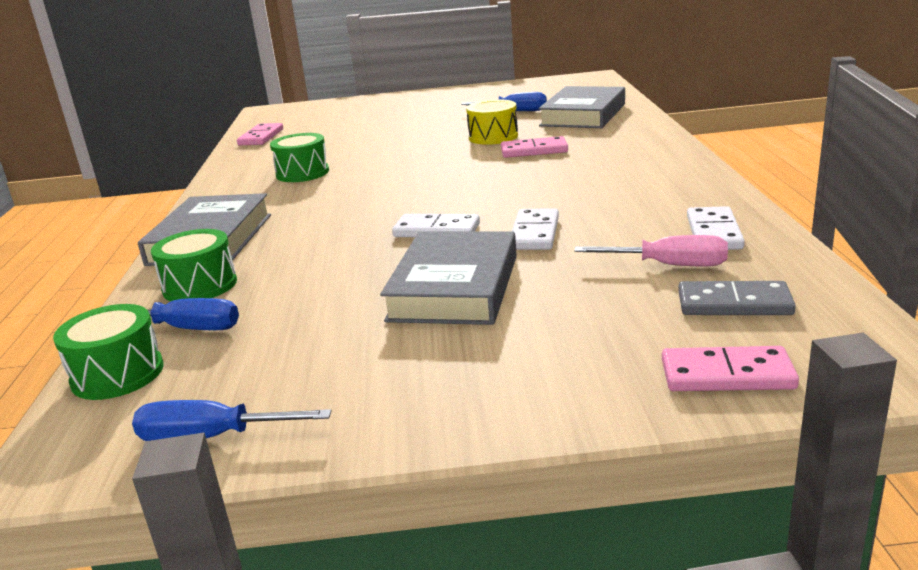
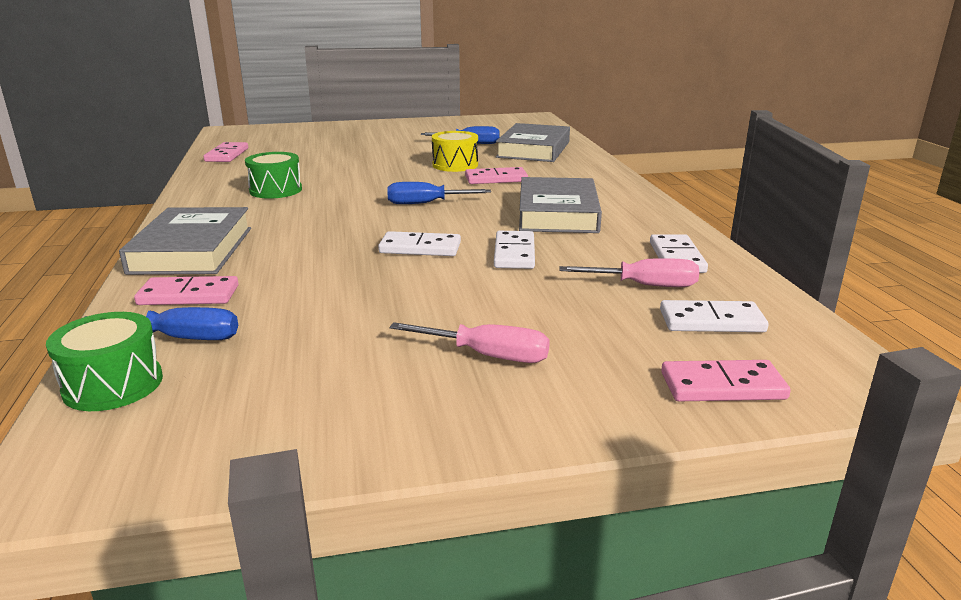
camera: 10 degrees left, 0 degrees up
blue screwdriver [132,400,332,441] -> blue screwdriver moved to [387,182,491,204]
green drum [151,229,237,301] -> pink domino [134,276,239,305]
grey book [380,231,517,325] -> grey book moved to [519,177,602,233]
grey domino [678,281,796,315] -> white domino [660,300,769,332]
none -> pink screwdriver [390,322,550,363]

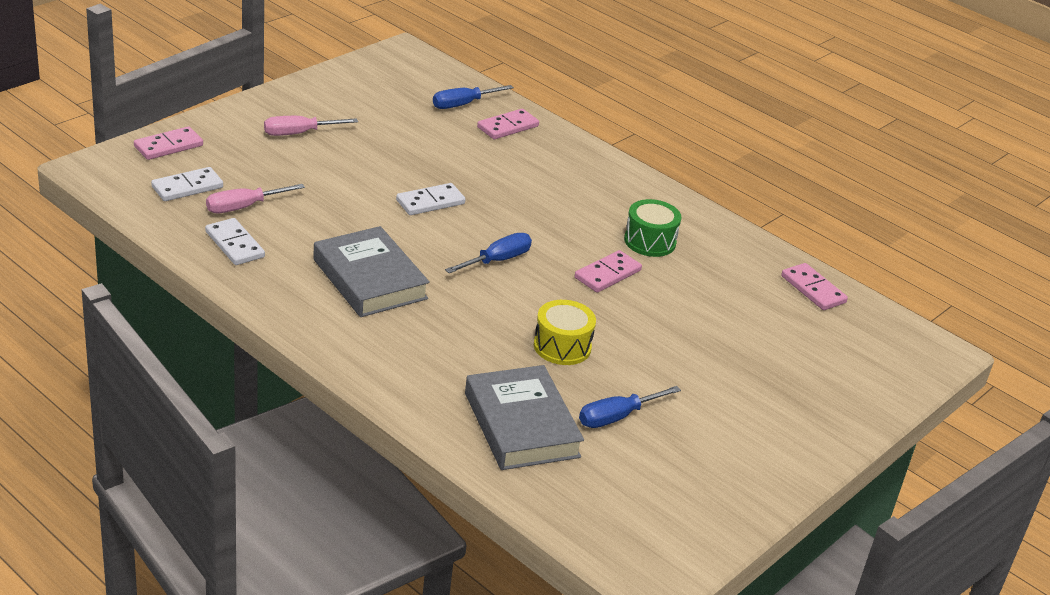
camera: 140 degrees right, 10 degrees up
green drum [46,312,163,411] -> none
grey book [119,207,251,275] -> none
pink domino [465,167,528,184] -> pink domino moved to [575,250,642,292]
white domino [494,231,535,269] -> none

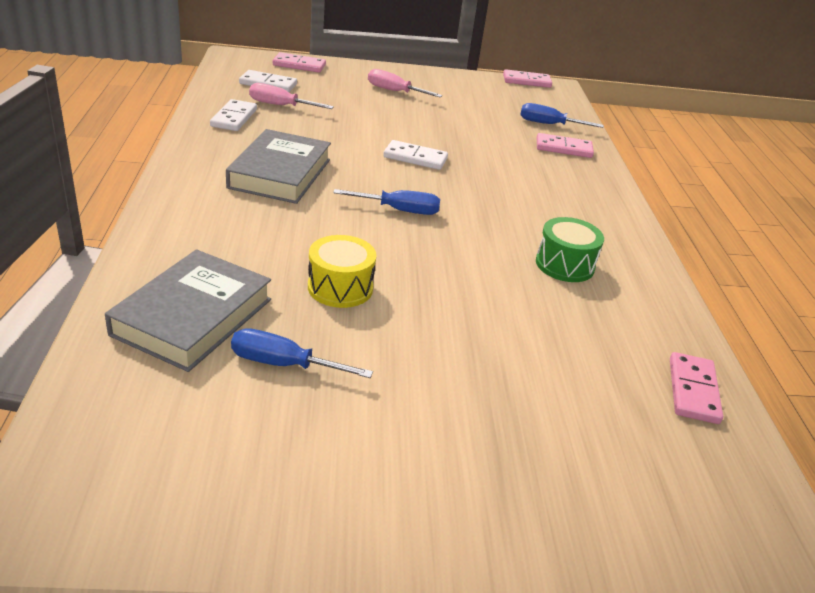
camera: 45 degrees right, 0 degrees up
pink domino [575,250,642,292] -> pink domino moved to [503,69,552,88]

